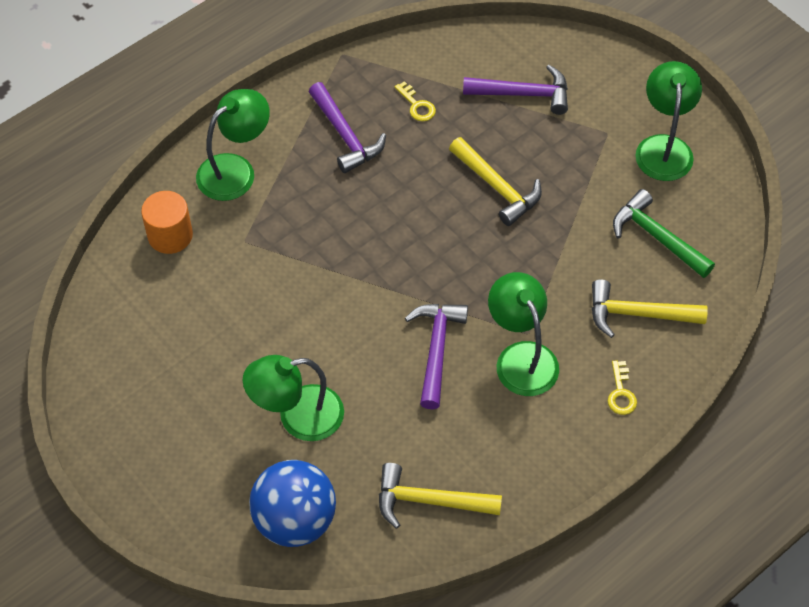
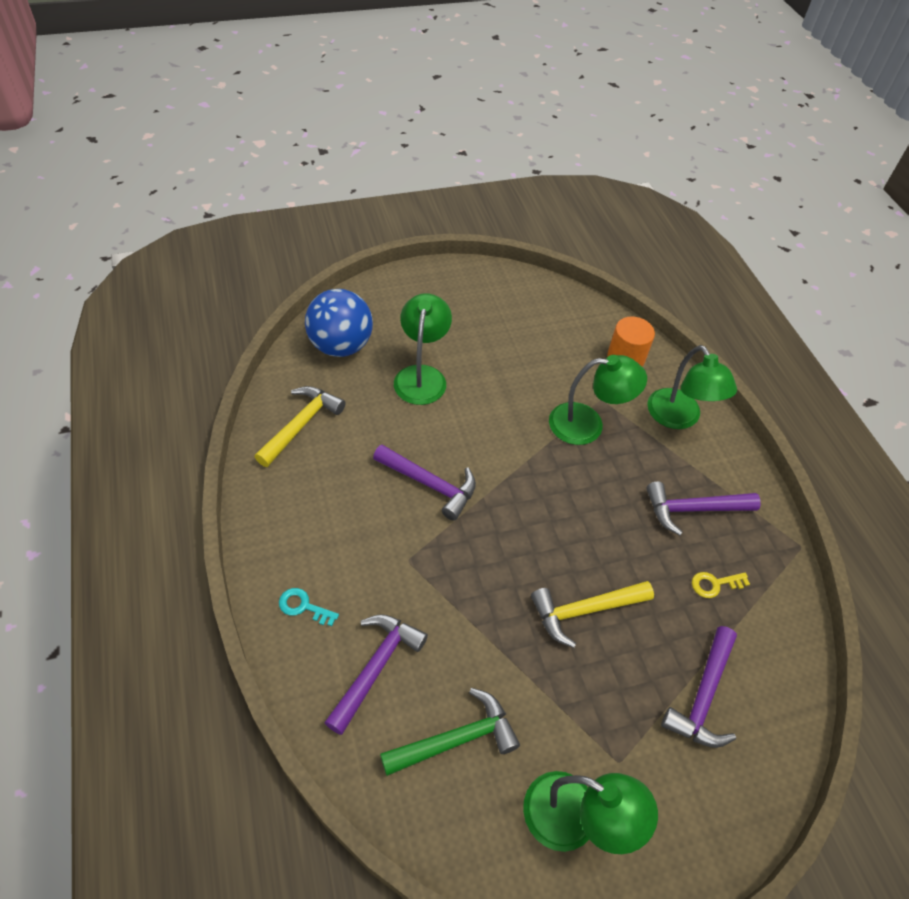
camera: 110 degrees right, 5 degrees down
green lamp [488,272,559,396] -> green lamp moved to [549,355,647,445]
yellow hammer [592,279,708,338] -> purple hammer [324,614,428,735]
yellow key [608,360,637,415] -> turquoise key [279,588,339,626]

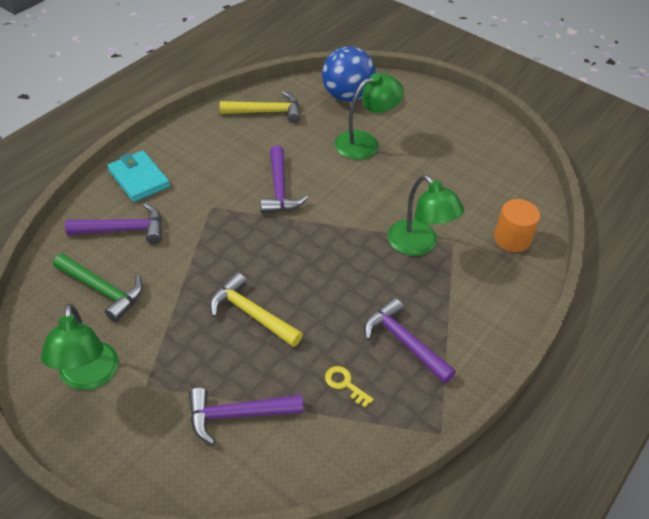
camera: 55 degrees right, 5 degrees down
turquoise key [279,588,339,626] -> turquoise wallet [107,151,170,202]
green lamp [647,345,737,429] -> none

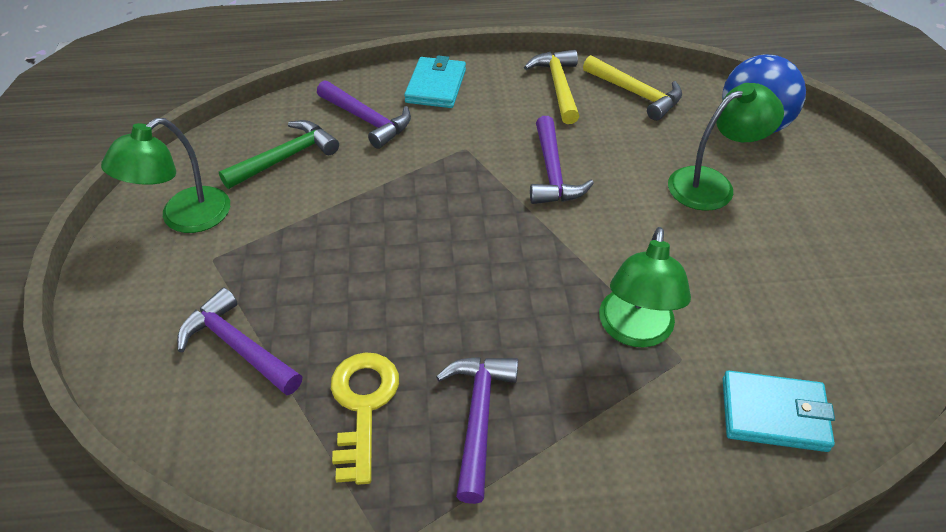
camera: 50 degrees right, 0 degrees up
green hammer [53,253,143,322] -> green hammer turned 120 degrees counterclockwise [219,120,339,189]
yellow hammer [210,273,303,347] -> yellow hammer moved to [524,50,580,124]
purple hammer [260,146,308,213] -> purple hammer turned 45 degrees counterclockwise [530,116,594,204]
yellow key [325,366,374,407] -> yellow key [331,352,399,485], size x1.83
green lamp [334,73,404,160] -> green lamp turned 45 degrees counterclockwise [668,83,784,211]
orange cylinder [494,199,540,252] -> turquoise wallet [723,370,835,452]

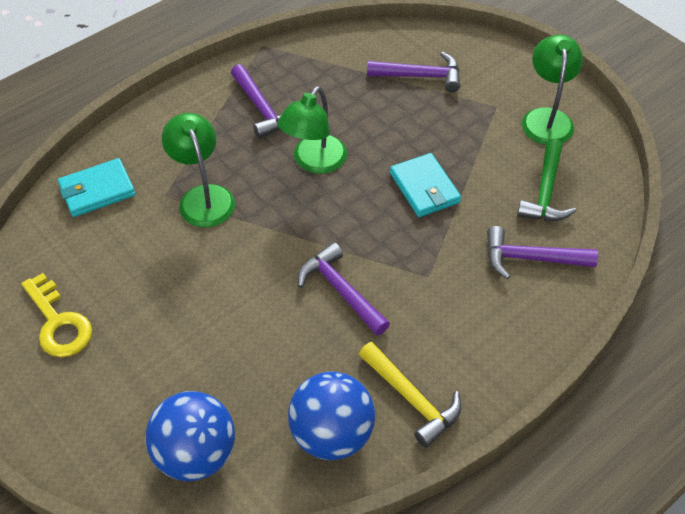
camera: 145 degrees right, 5 degrees up
yellow key [331,352,399,485] -> yellow key moved to [21,273,92,357]
turquoise wallet [404,56,466,108] -> turquoise wallet moved to [390,153,461,217]
yellow hammer [583,55,682,121] -> blue ball [288,372,375,460]
green lamp [668,83,784,211] -> green lamp moved to [277,86,347,174]

